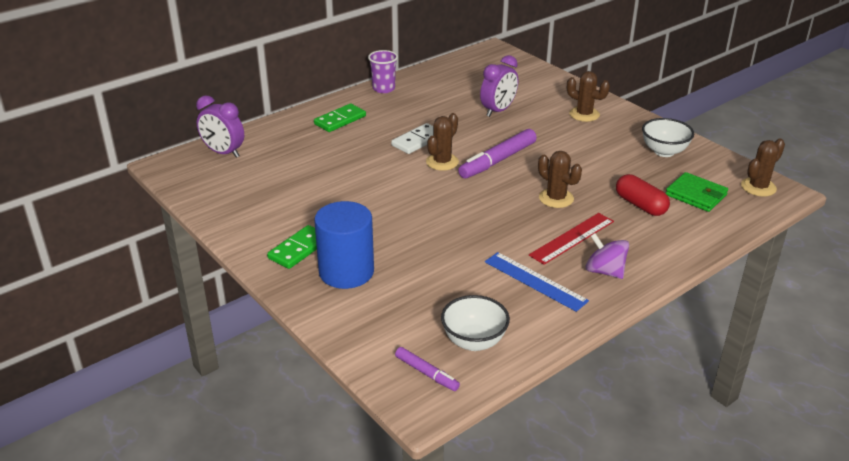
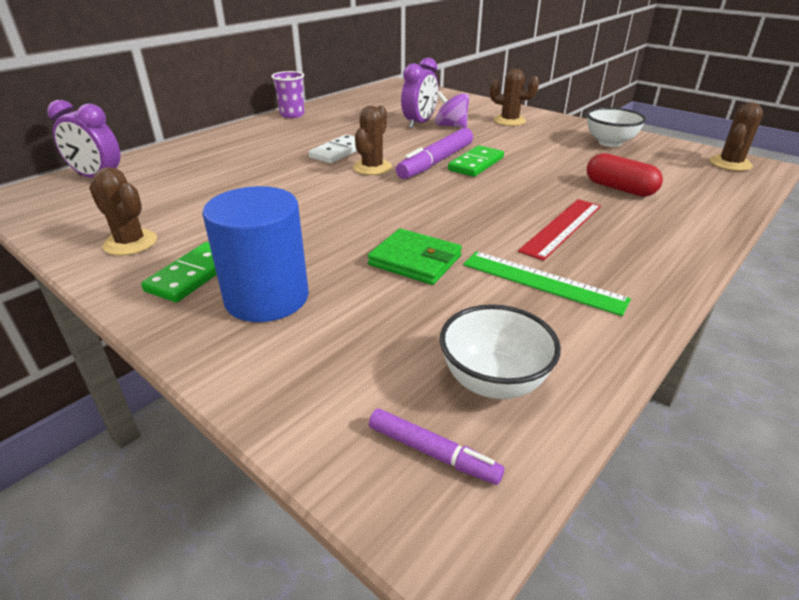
camera: 10 degrees left, 0 degrees up
green domino [314,103,366,132] -> green domino moved to [448,145,504,177]
blue ruler [485,252,589,312] -> green ruler [463,251,631,316]
brown cactus [538,151,582,208] -> brown cactus moved to [89,167,157,255]
purple spinning top [585,233,629,279] -> purple spinning top moved to [435,91,469,128]
green wallet [666,172,728,212] -> green wallet moved to [368,228,462,285]

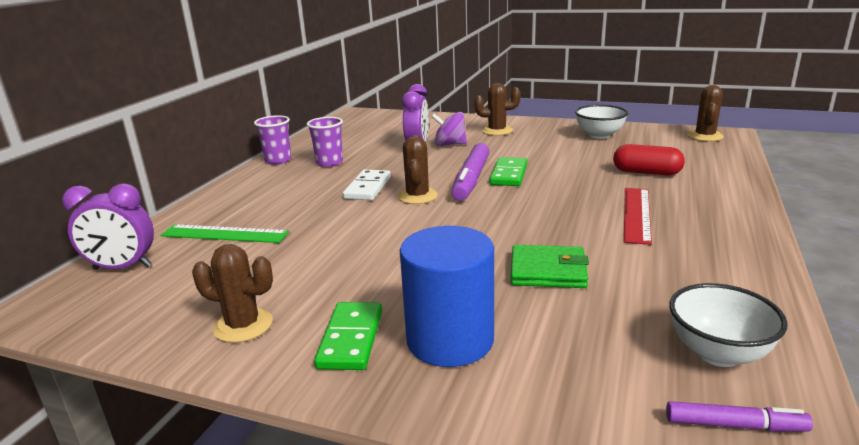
camera: 20 degrees left, 10 degrees down
green ruler [463,251,631,316] -> green ruler moved to [161,224,289,243]
none -> purple cup [307,117,343,167]

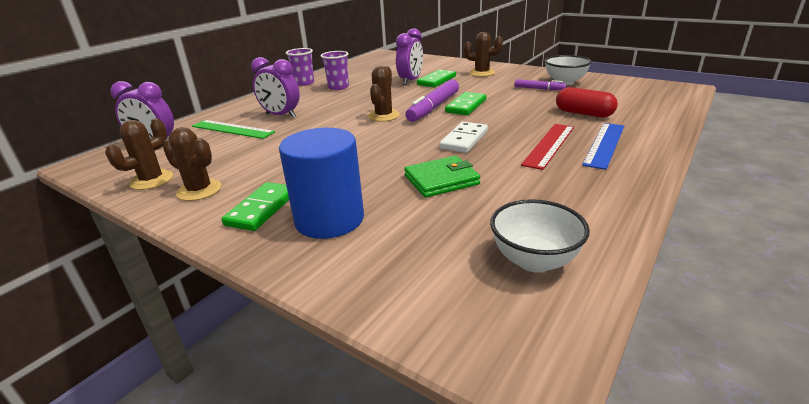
camera: 15 degrees right, 5 degrees up
white domino [343,169,391,200] -> white domino moved to [439,122,488,153]
purple spinning top [431,112,467,146] -> green domino [417,69,456,87]
green wallet [511,245,589,288] -> green wallet turned 45 degrees counterclockwise [404,156,480,198]
purple marker [666,401,813,432] -> purple marker moved to [514,79,566,90]
brown cactus [687,85,724,142] -> brown cactus moved to [105,118,173,190]
none -> purple clock [251,57,300,118]
none -> blue ruler [582,123,624,170]

